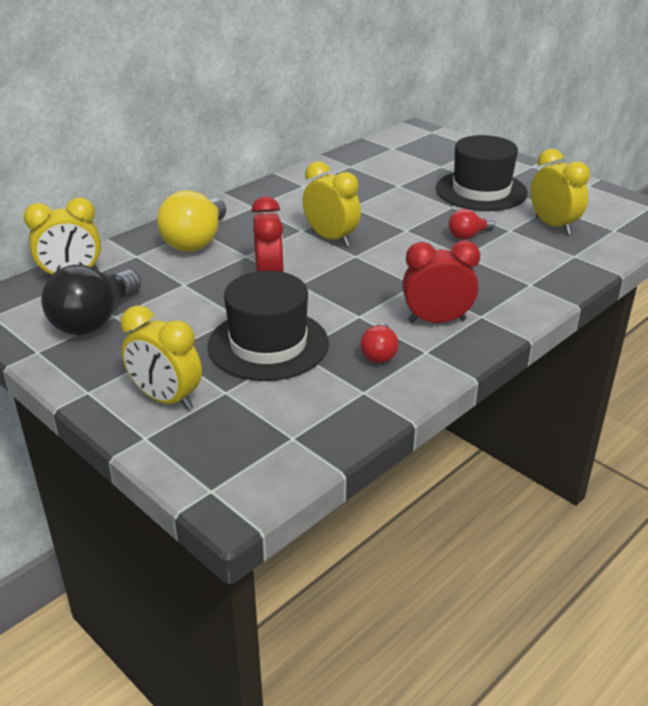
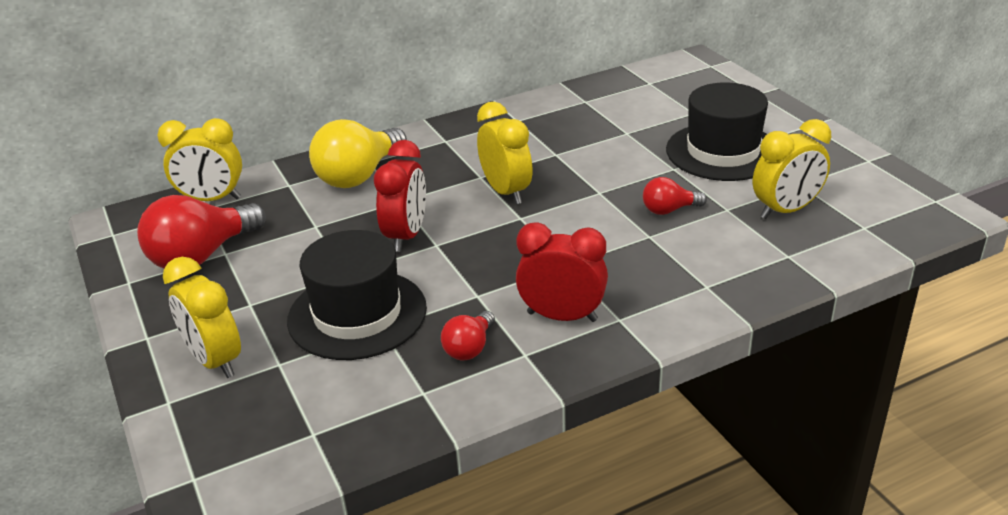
camera: 20 degrees right, 0 degrees up
black light bulb [41,265,141,335] -> red light bulb [137,195,266,269]
yellow clock [531,149,590,235] -> yellow clock turned 75 degrees clockwise [753,119,831,219]

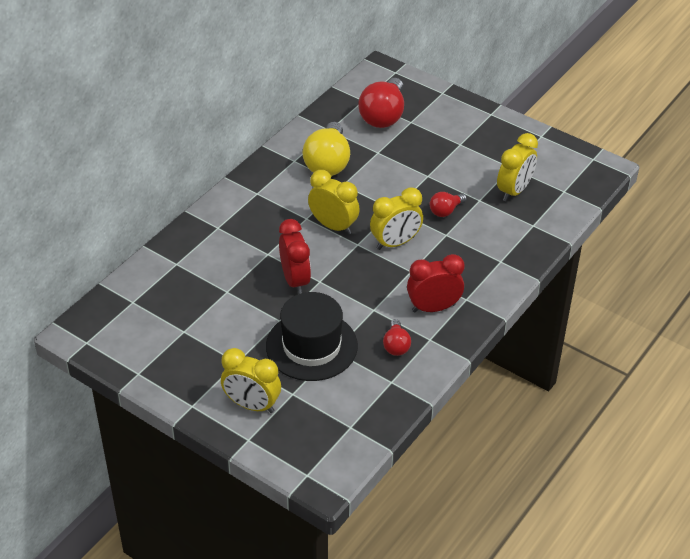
camera: 30 degrees left, 10 degrees up
red light bulb [137,195,266,269] -> red light bulb moved to [358,78,404,128]
yellow clock [157,118,242,201] -> yellow clock moved to [370,187,423,250]
yellow light bulb [309,119,407,188] -> yellow light bulb moved to [302,122,350,176]
black hat [666,83,768,181] -> none

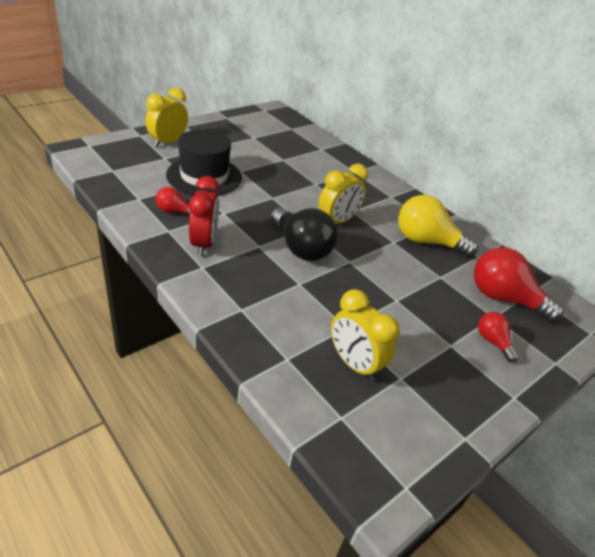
camera: 100 degrees right, 5 degrees down
red clock [279,219,311,294] -> none
yellow clock [370,187,423,250] -> black light bulb [270,208,338,261]
red light bulb [430,192,467,217] -> red light bulb moved to [478,312,519,363]

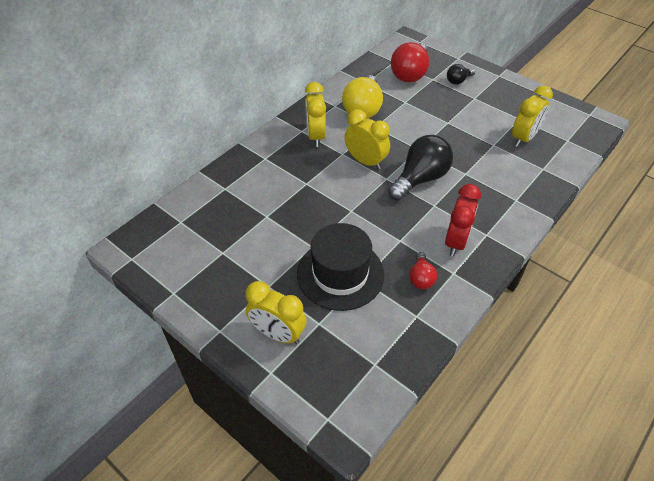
camera: 95 degrees left, 10 degrees up
red clock [189,176,219,256] -> red clock turned 120 degrees clockwise [445,184,481,256]
red light bulb [478,312,519,363] -> black light bulb [447,64,475,85]
none -> yellow clock [305,82,326,147]

